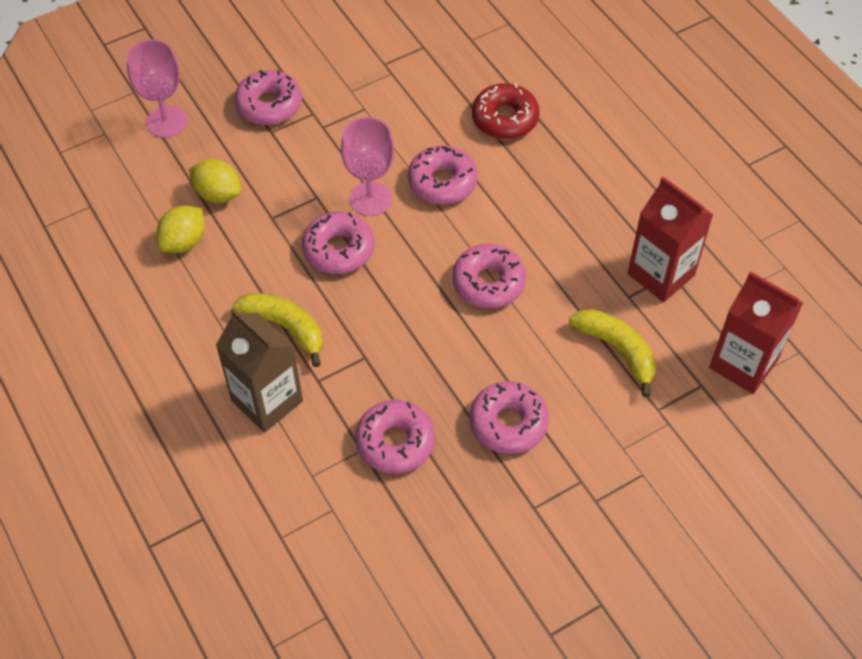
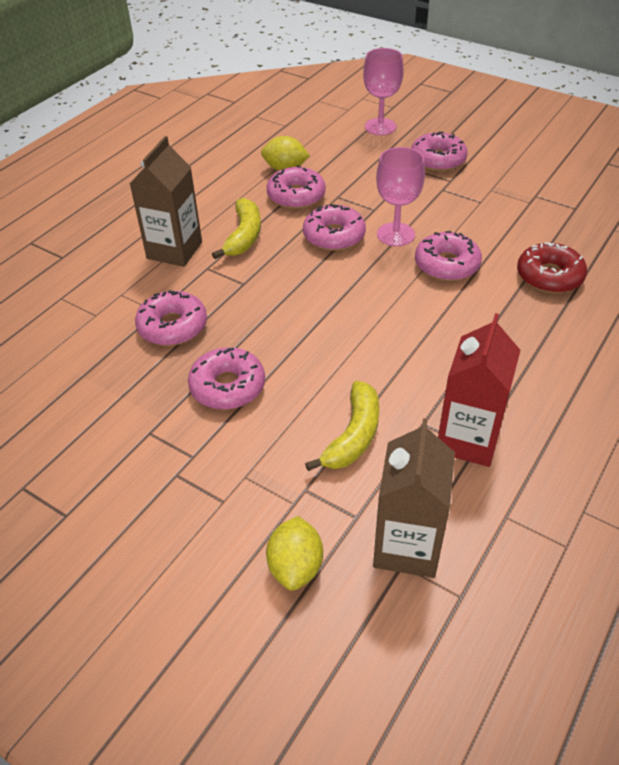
camera: 65 degrees right, 10 degrees down
yellow lemon [189,159,241,203] -> yellow lemon moved to [266,516,323,591]
pink donut [452,244,526,308] -> pink donut moved to [266,165,326,209]
red carton [709,271,803,394] -> brown carton [373,418,455,578]

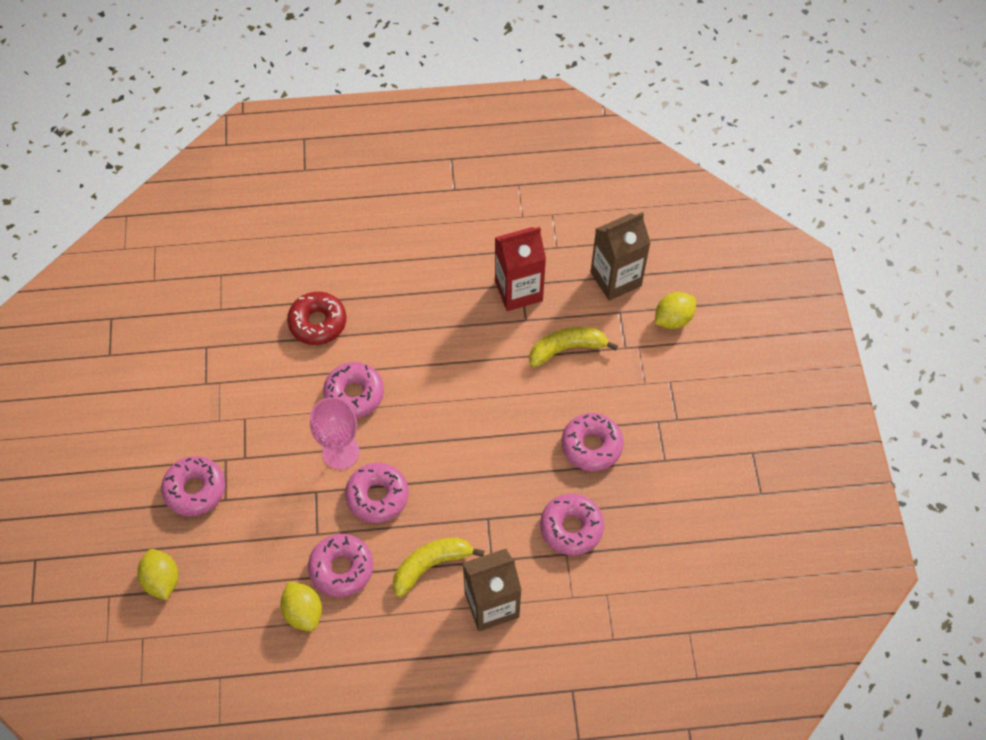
camera: 130 degrees left, 15 degrees up
pink goblet [363,48,404,135] -> yellow lemon [137,549,178,600]

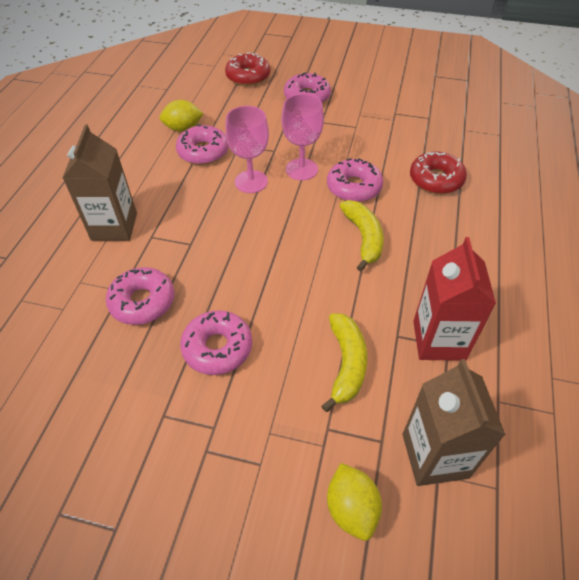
camera: 110 degrees right, 10 degrees down
yellow lemon [137,549,178,600] -> red donut [225,53,270,86]
pink donut [345,463,409,523] -> pink goblet [225,106,269,193]
yellow banana [393,538,484,598] -> yellow banana moved to [340,200,384,271]

